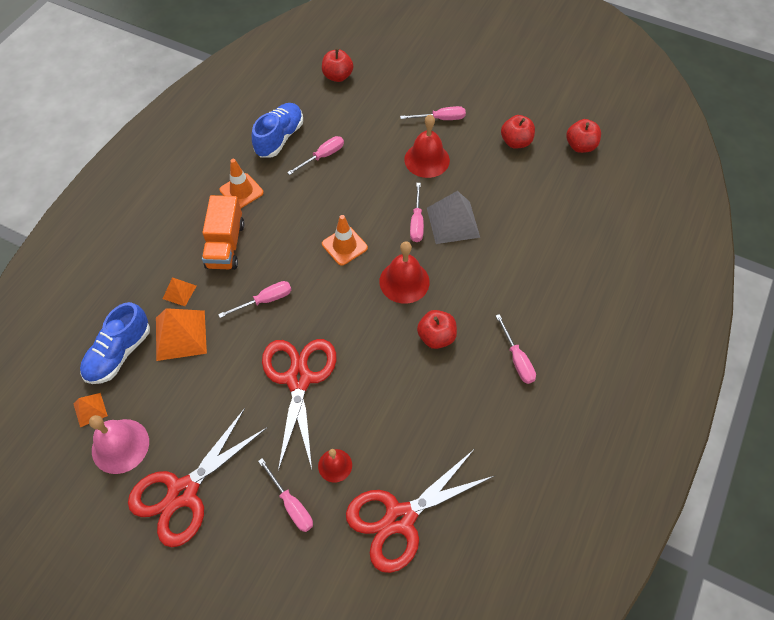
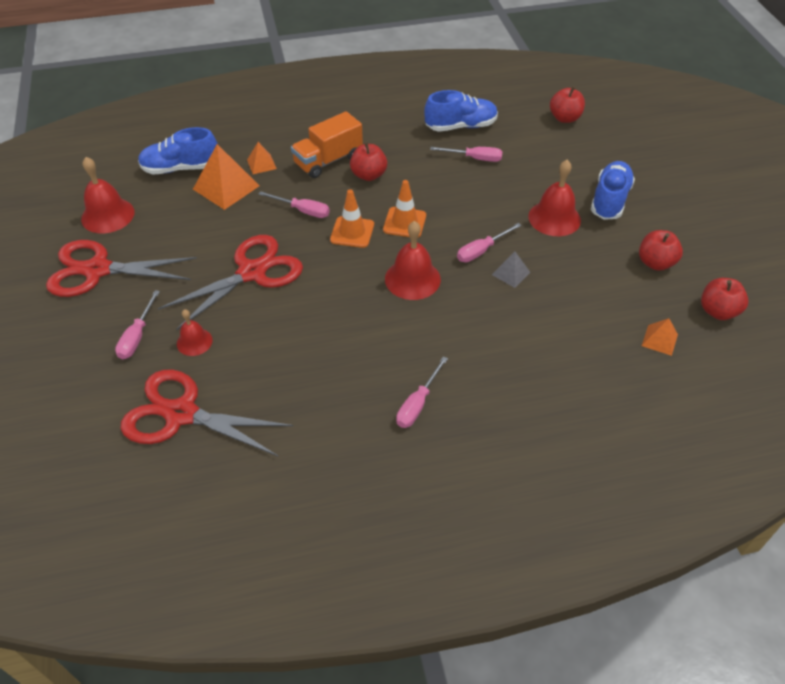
camera: 50 degrees right, 10 degrees down
orange pyramid [74,393,108,427] -> orange pyramid moved to [642,318,678,356]
pink bell [89,415,149,474] -> red bell [81,157,134,233]
orange traffic cone [220,159,264,208] -> orange traffic cone moved to [330,189,374,248]
pink screwdriver [400,106,466,120] -> blue shoe [591,161,635,220]
red apple [417,310,457,349] -> red apple moved to [350,142,387,181]
grey pyramid [427,191,480,244] -> grey pyramid [492,251,530,288], size x0.53

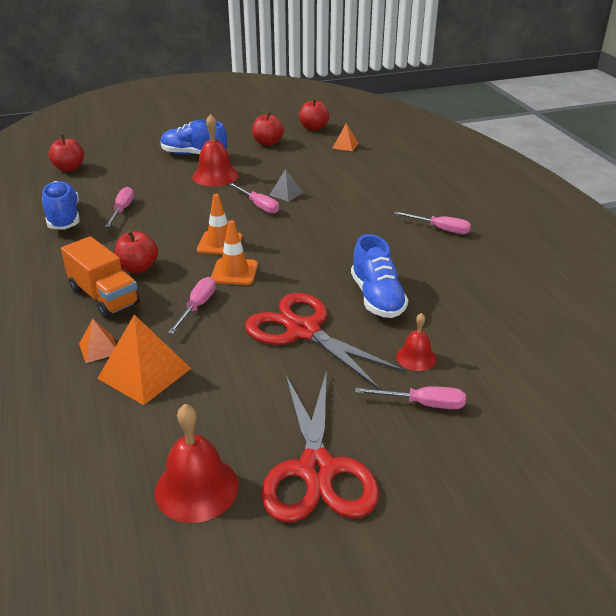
camera: 95 degrees left, 15 degrees down
red scissors [121,370,293,456] -> none
blue shoe [138,127,217,175] -> blue shoe moved to [351,234,408,318]
red bell [385,221,441,300] -> none

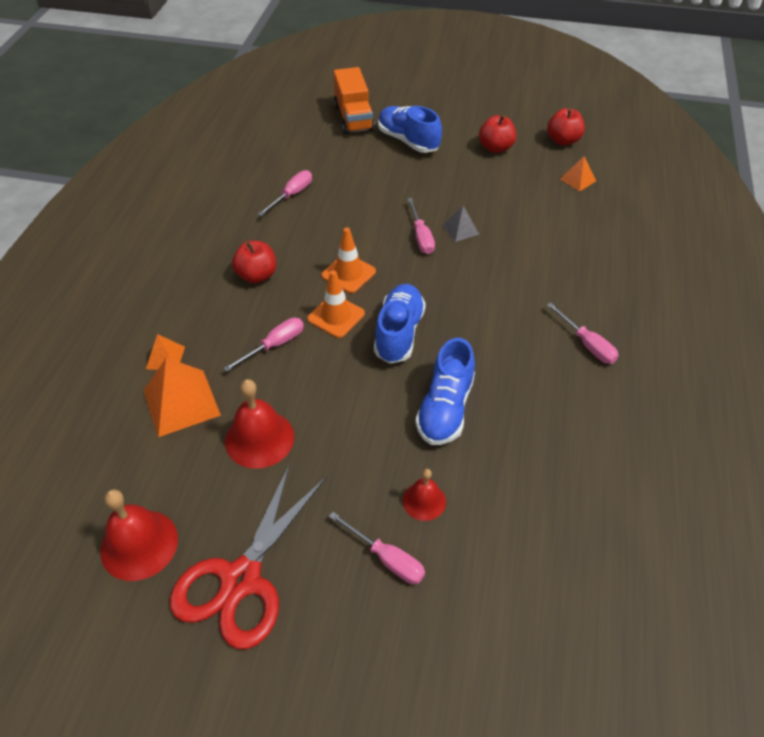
camera: 30 degrees right, 15 degrees up
blue shoe [42,181,80,230] -> blue shoe moved to [374,284,426,364]
red apple [48,135,84,172] -> none
orange truck [61,236,140,318] -> orange truck moved to [334,67,375,134]
red bell [192,114,239,186] -> red bell moved to [225,379,294,469]
red scissors [245,293,406,390] -> none

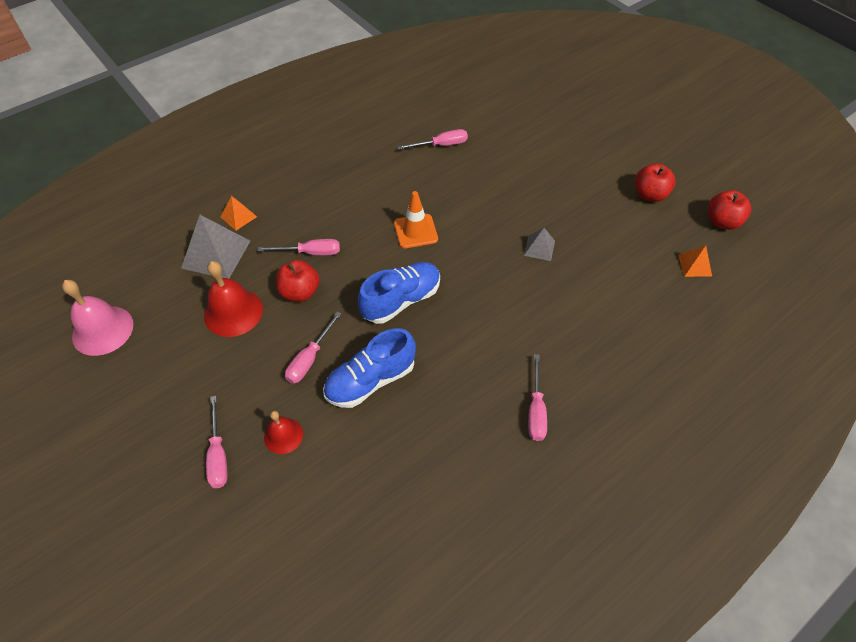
camera: 40 degrees right, 5 degrees up
red bell [100,489,178,581] -> pink bell [62,280,133,356]
orange pyramid [143,358,221,437] -> grey pyramid [181,215,250,279]
red scissors [170,463,326,649] -> none
red apple [232,241,276,283] -> red apple moved to [276,260,320,302]
orange traffic cone [307,270,365,338] -> none
orange truck [334,67,375,134] -> none
blue shoe [378,106,442,153] -> none
pink screwdriver [407,198,435,254] -> pink screwdriver moved to [285,312,342,384]

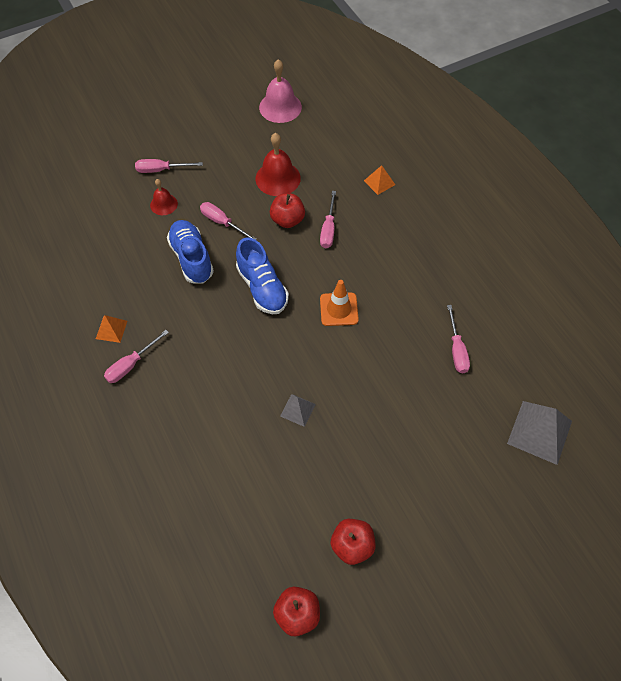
camera: 100 degrees right, 5 degrees up
grey pyramid [181,215,250,279] -> grey pyramid moved to [507,401,572,465]
pink screwdriver [528,354,547,441] -> pink screwdriver turned 60 degrees counterclockwise [104,330,169,383]
orange pyramid [678,245,712,277] -> orange pyramid moved to [96,315,127,343]

